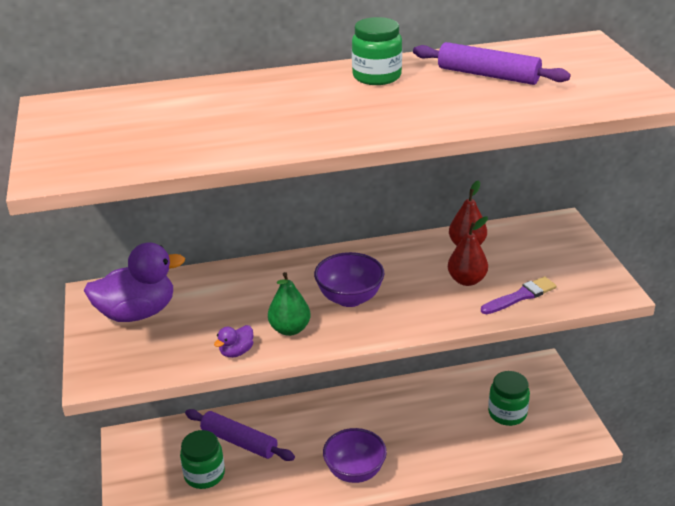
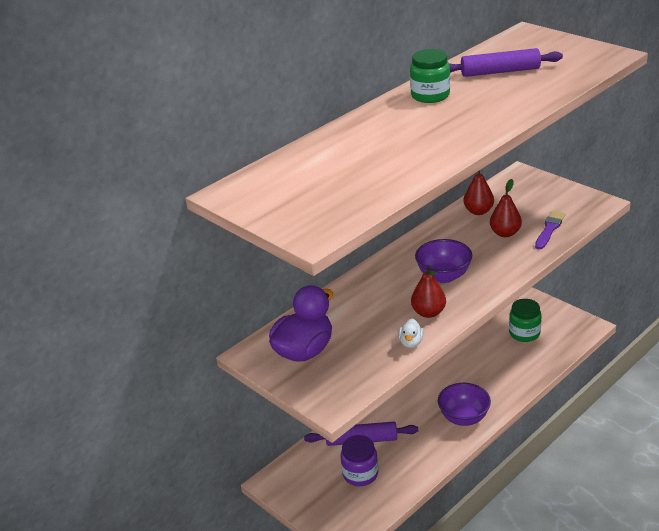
camera: 30 degrees left, 0 degrees up
green jar [180,430,225,489] -> purple jar [341,435,378,486]
purple duck [214,325,254,358] -> white duck [398,319,424,348]
green pear [268,272,311,336] -> red pear [411,265,446,318]

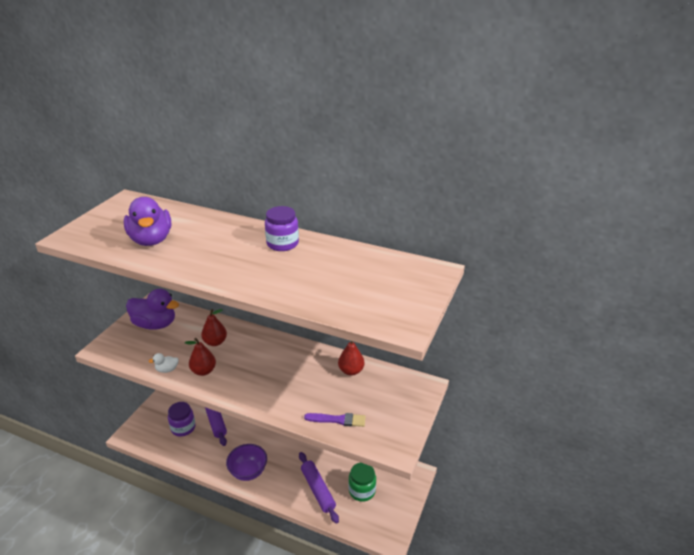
camera: 65 degrees right, 0 degrees up
green jar [410,49,450,103] -> purple jar [265,206,299,251]
purple bowl [415,239,472,283] -> none
purple rolling pin [449,48,563,77] -> purple rolling pin moved to [299,452,339,524]
red pear [490,179,522,237] -> red pear moved to [201,309,227,346]
none -> purple duck [124,197,171,246]

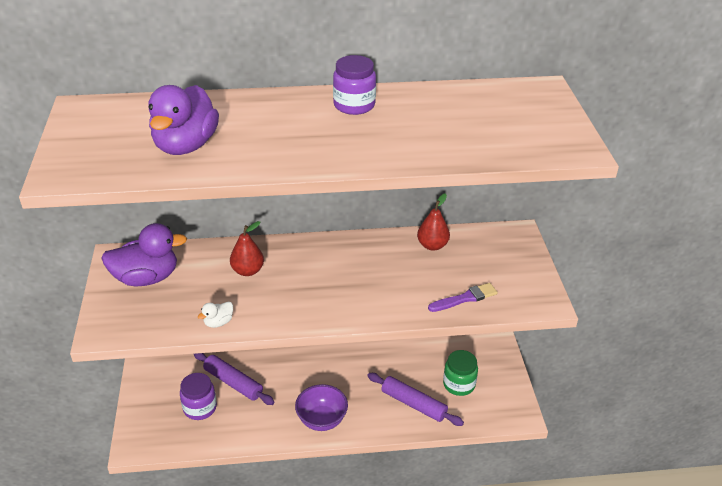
camera: 30 degrees left, 5 degrees up
purple duck [124,197,171,246] -> purple duck turned 60 degrees clockwise [149,85,219,155]
red pear [185,338,216,376] -> none

